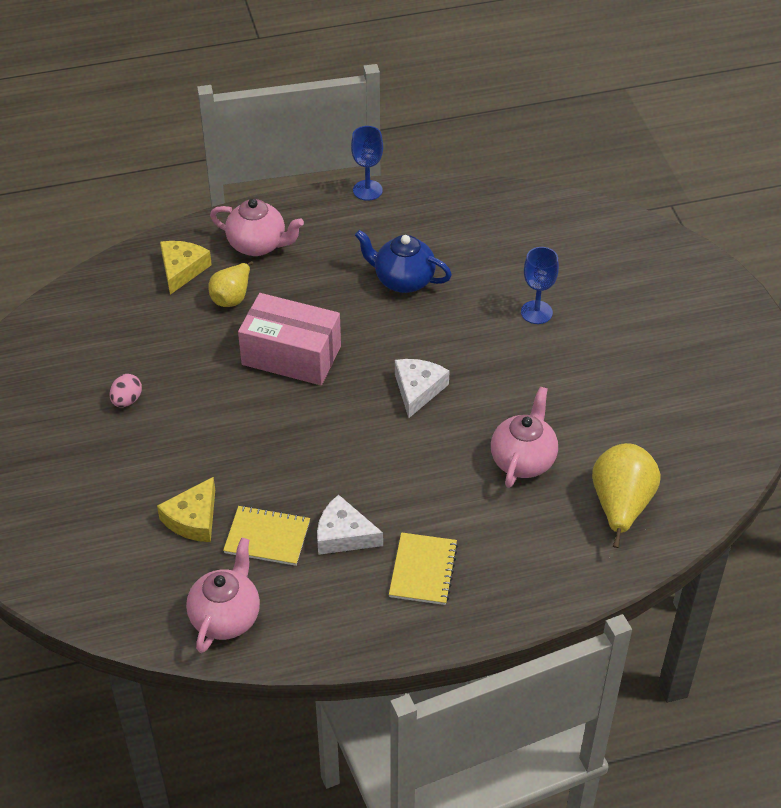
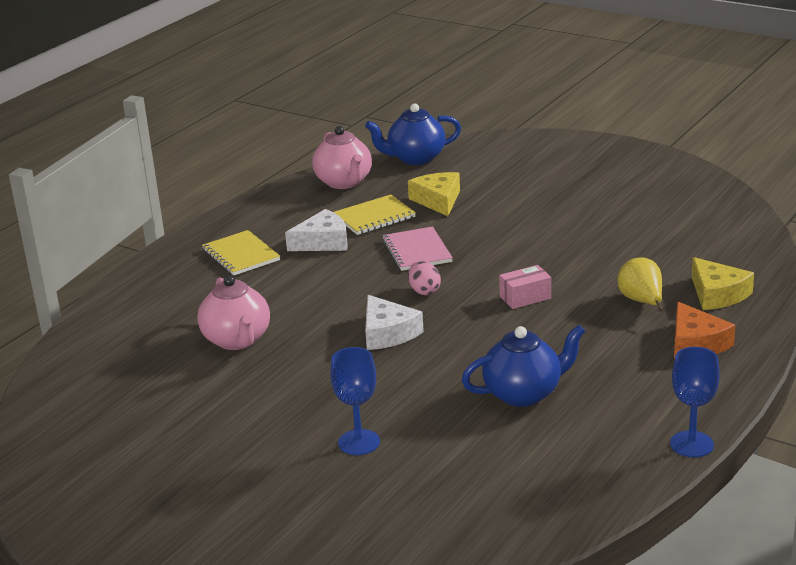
camera: 140 degrees right, 20 degrees down
pink egg [110,374,142,407] -> pink egg moved to [408,261,441,295]
pink teapot [210,199,304,256] -> orange cheese [674,302,735,359]
pink box [238,293,341,385] -> pink box [499,265,551,309], size x0.46
yellow pear [592,443,661,548] -> none
none -> blue teapot [365,103,461,165]
none -> pink notebook [382,226,453,271]

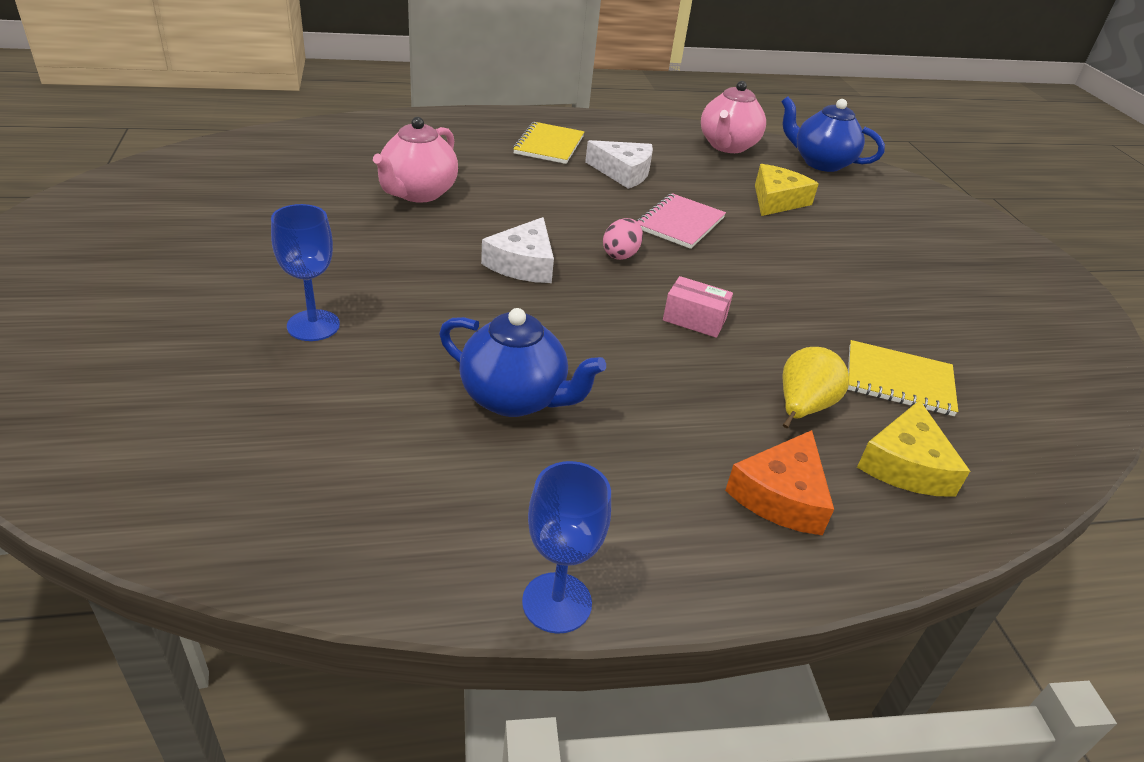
camera: 40 degrees right, 10 degrees up
yellow notebook [334,195,416,235] -> yellow notebook moved to [848,340,958,416]

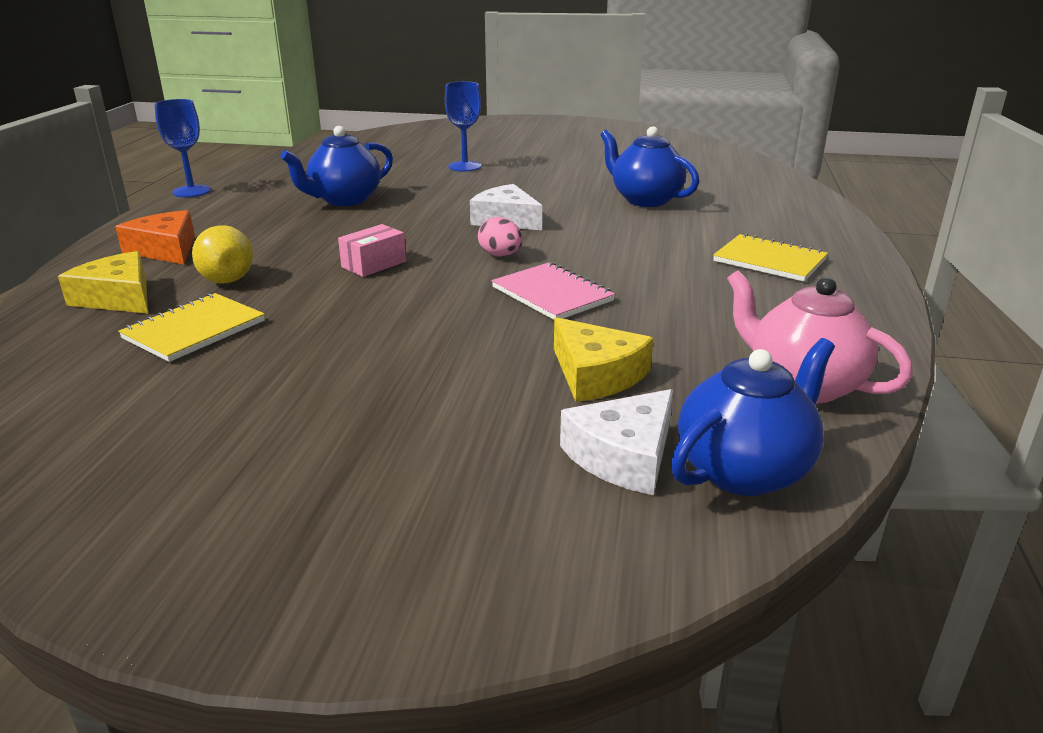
camera: 115 degrees right, 10 degrees down
pink teapot [373,117,458,203] -> blue teapot [600,126,699,207]
white cheese [585,140,653,189] -> white cheese moved to [560,389,673,495]

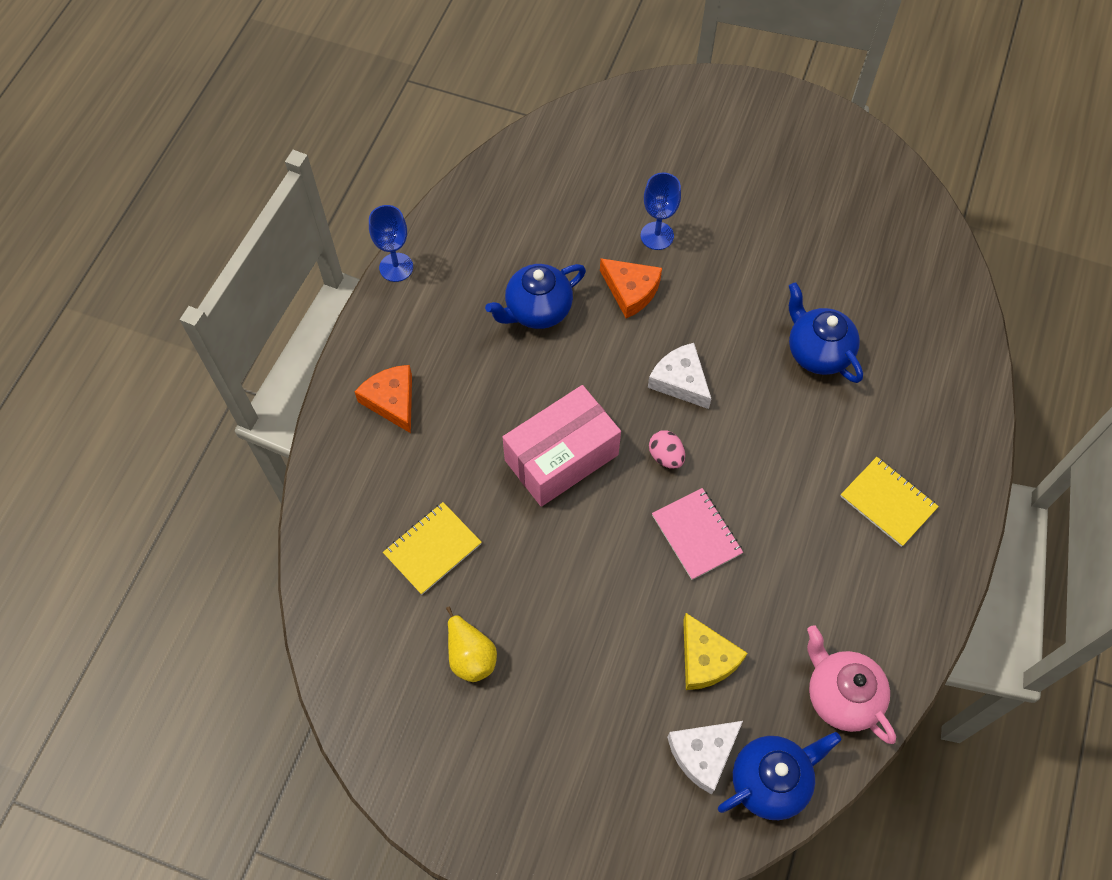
camera: 10 degrees right, 35 degrees up
yellow cheese [58,251,148,314] -> none
yellow pear [192,225,253,284] -> yellow pear moved to [446,607,497,682]
pink box [338,224,406,277] -> pink box [503,385,621,507], size x2.18
none -> orange cheese [600,258,662,319]

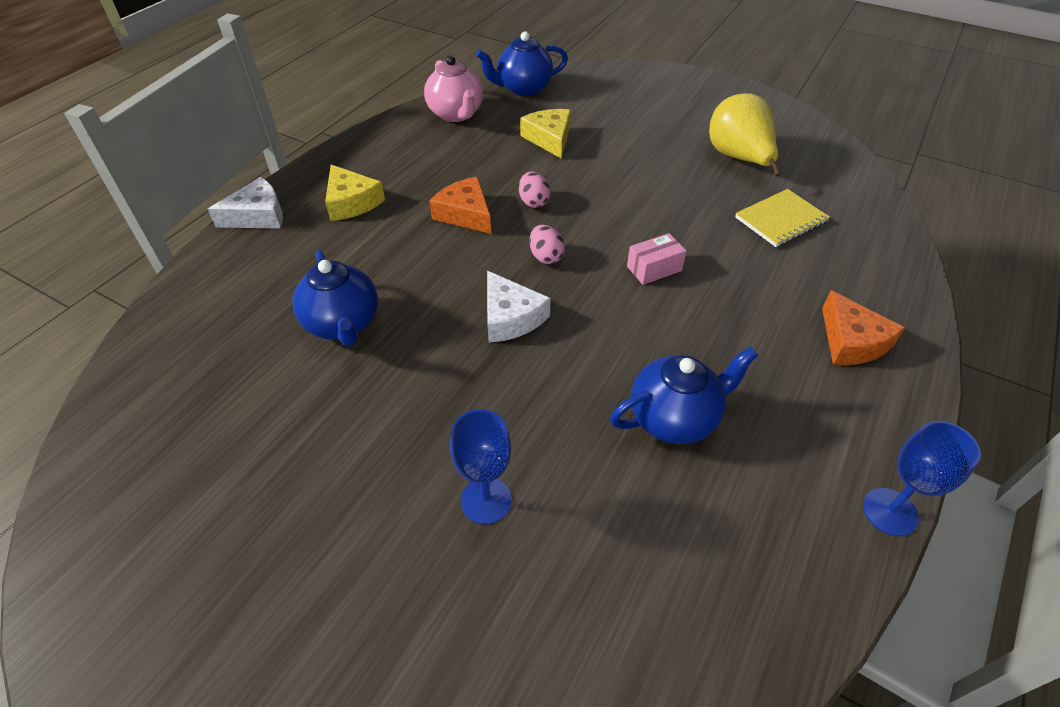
camera: 170 degrees left, 15 degrees down
yellow pear [446,607,497,682] -> yellow pear [709,93,781,177], size x1.55
pink box [503,385,621,507] -> pink box [627,233,687,285], size x0.46
orange cheese [600,258,662,319] -> orange cheese moved to [429,177,491,234]
pink notebook [652,488,743,580] -> pink egg [519,172,550,208]
white cheese [667,721,743,794] -> white cheese moved to [208,177,283,229]
yellow notebook [840,457,939,547] -> yellow cheese [325,165,385,221]

